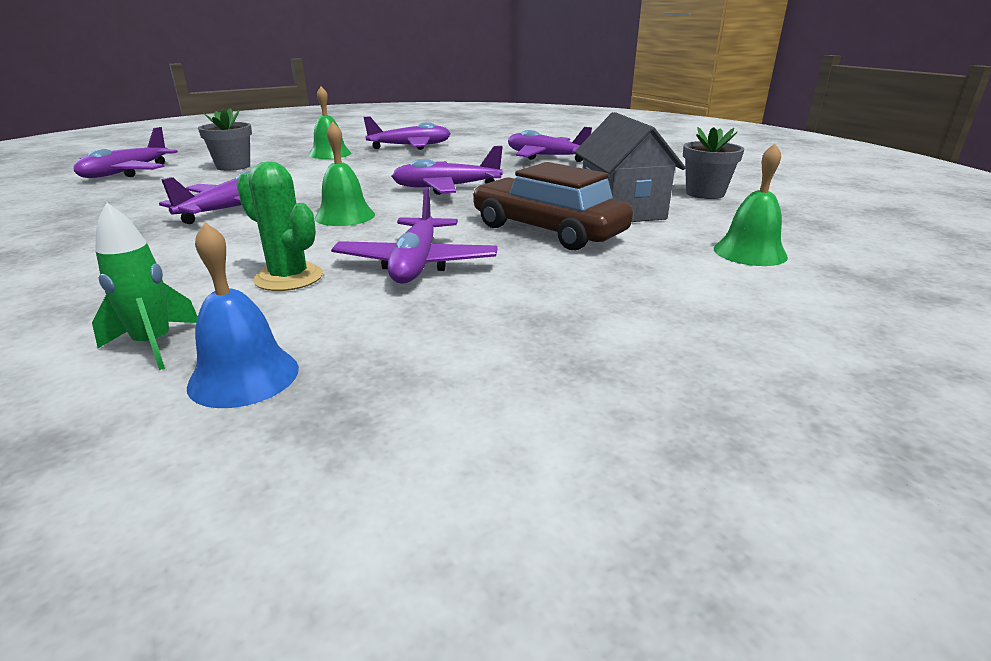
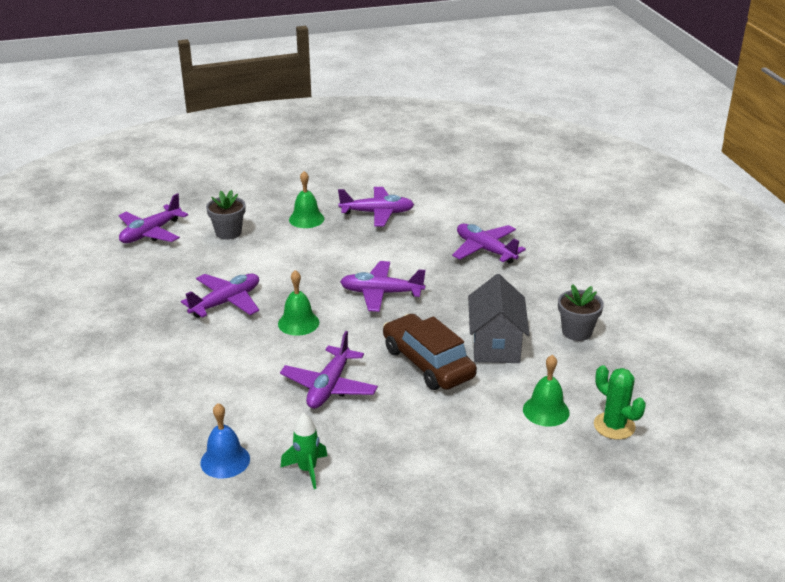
camera: 15 degrees right, 5 degrees up
green rocket [92,203,198,370] -> green rocket moved to [280,413,328,489]
green cactus [236,161,323,291] -> green cactus moved to [594,365,646,440]

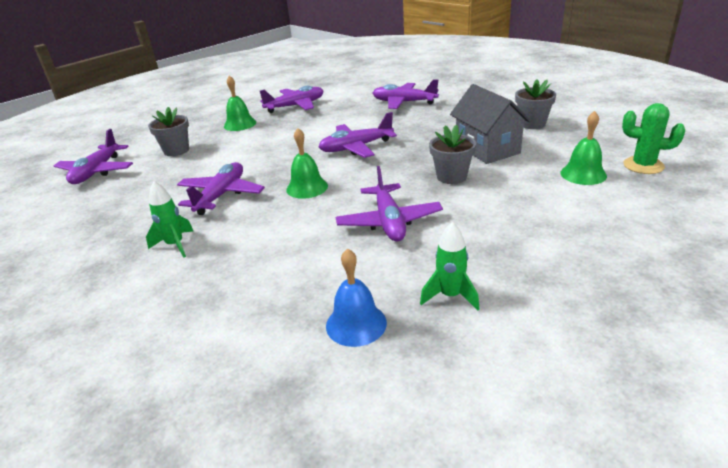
camera: 25 degrees left, 0 degrees up
brown car [383,314,477,390] -> grey flower pot [429,125,476,184]
none -> green rocket [146,181,193,258]

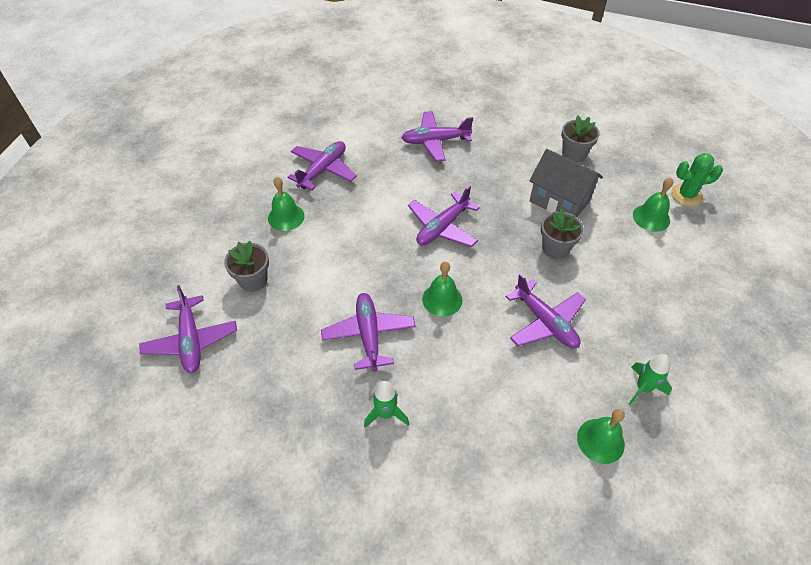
camera: 30 degrees left, 20 degrees up
blue bell [326,249,387,347] -> green bell [577,409,625,464]

